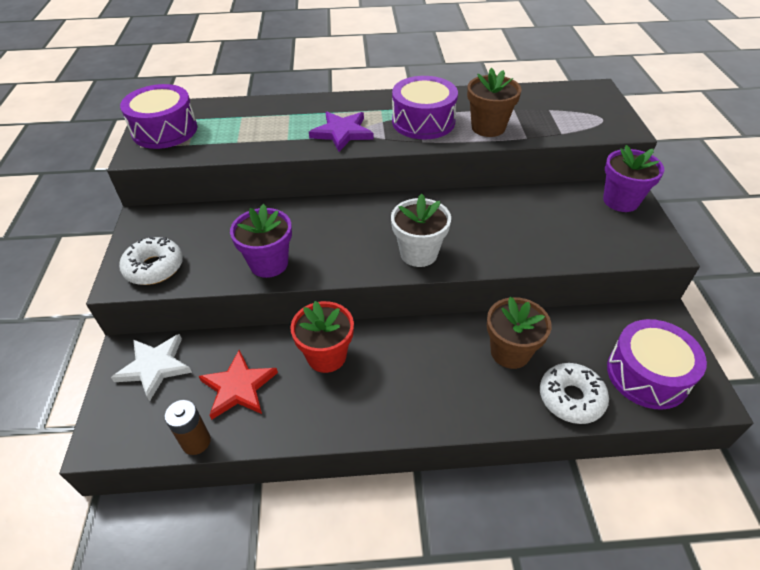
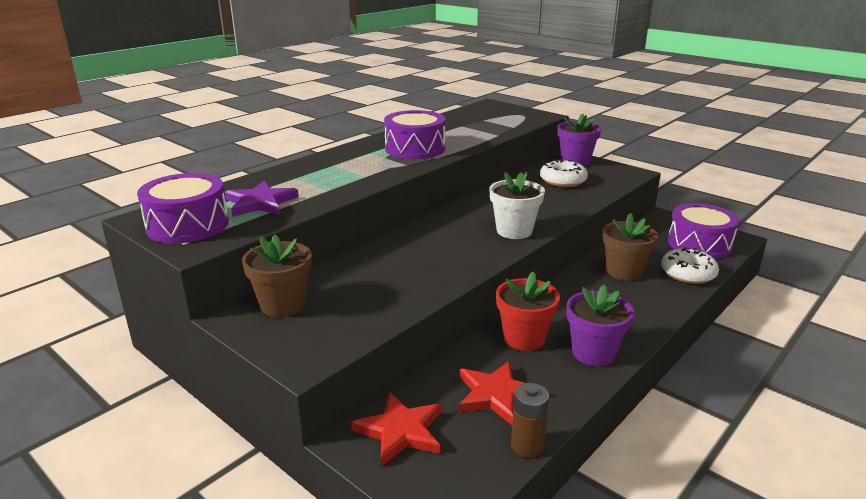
camera: 45 degrees left, 20 degrees down
white star [111,334,192,401] -> red star [351,392,441,466]
white donut [119,237,183,285] -> white donut moved to [540,159,588,187]
purple flower pot [230,204,292,278] -> purple flower pot moved to [566,285,634,366]
purple star [309,112,374,152] -> purple star moved to [225,180,299,217]
brown flower pot [467,68,522,137] -> brown flower pot moved to [242,235,312,318]

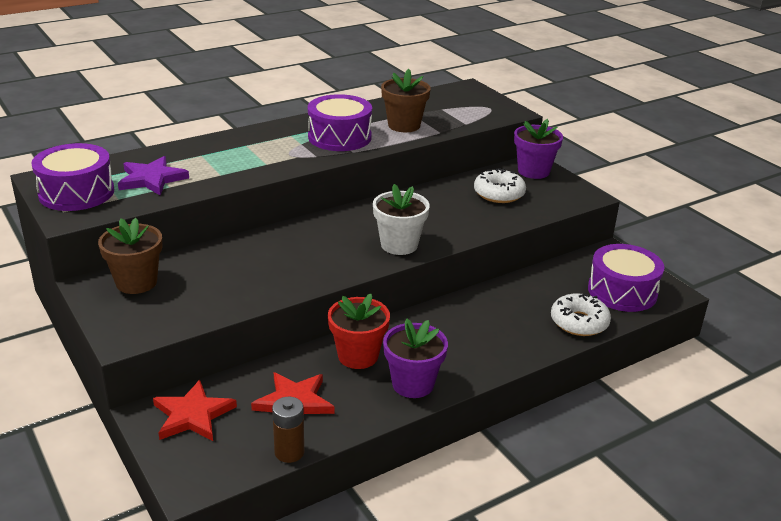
camera: 15 degrees right, 5 degrees up
brown flower pot [602,213,658,281] -> brown flower pot moved to [381,69,431,132]

